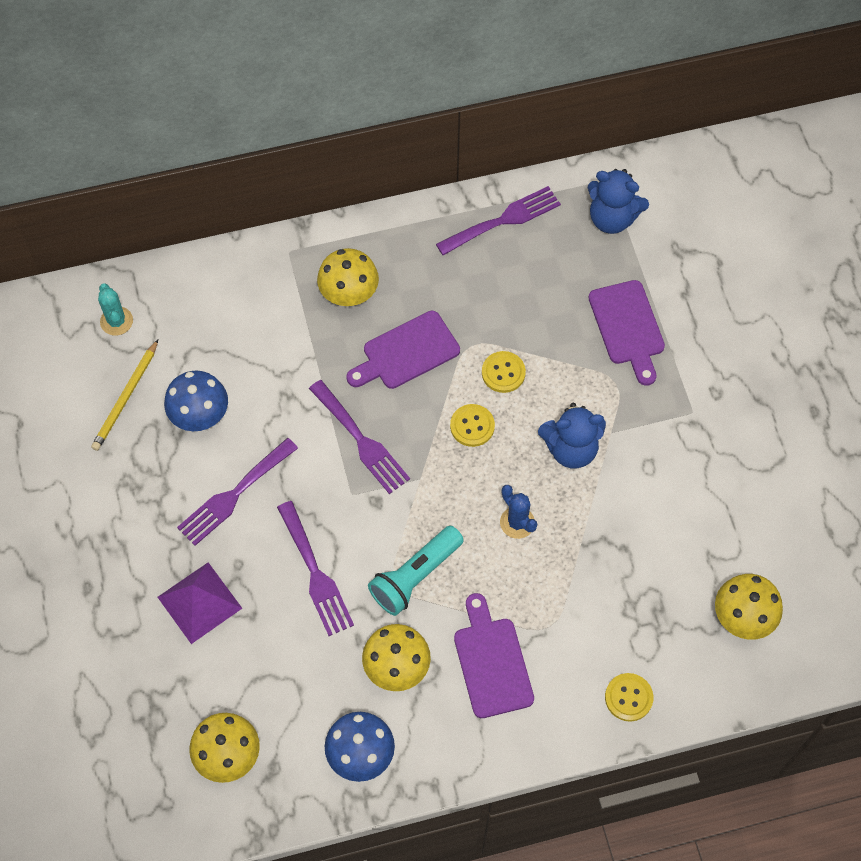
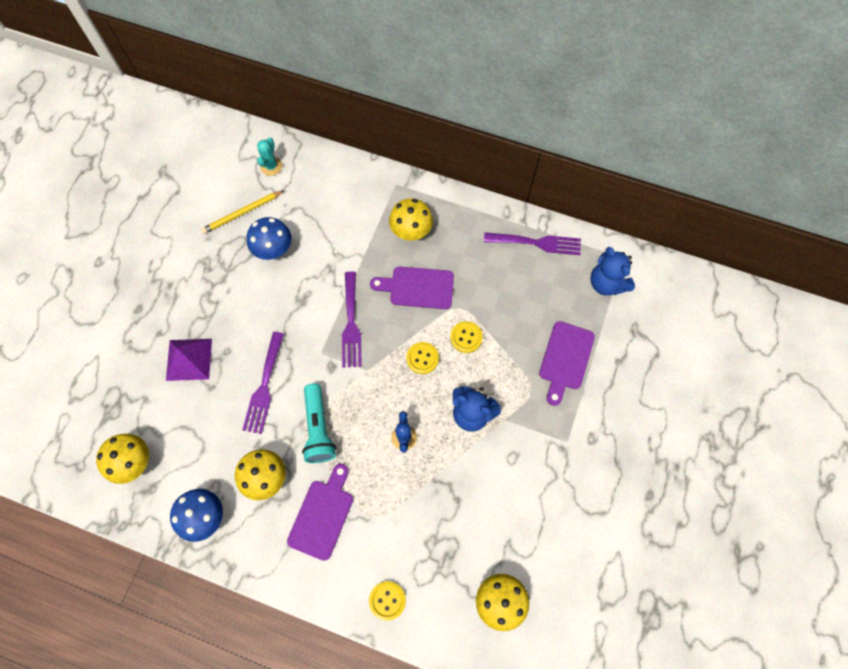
camera: 35 degrees right, 5 degrees up
purple fork [177,438,298,546] -> none
turquoise flashlight [368,526,464,616] -> turquoise flashlight turned 90 degrees counterclockwise [302,384,336,463]

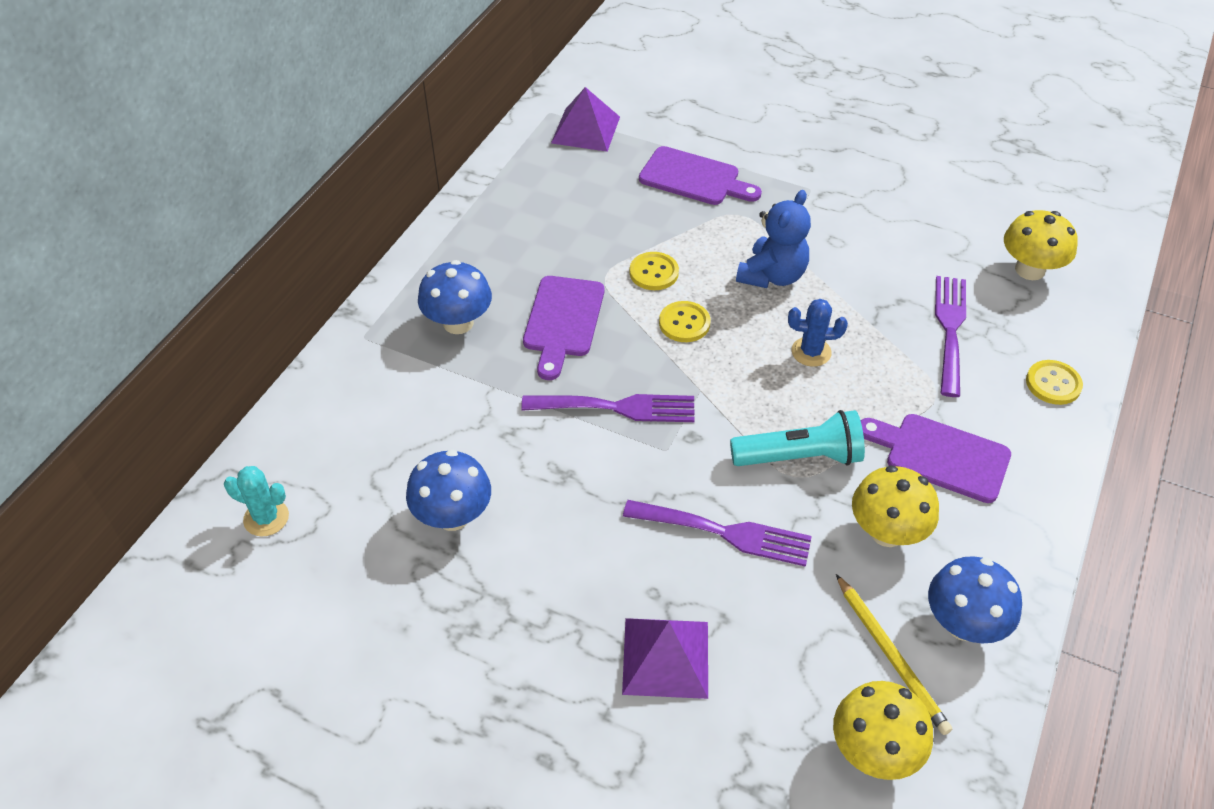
camera: 85 degrees left, 20 degrees down
yellow pencil [201,190,284,234] -> yellow pencil moved to [836,574,952,735]
yellow mushroom [389,198,433,241] -> blue mushroom [418,260,492,334]
purple fork [484,232,581,255] -> purple fork moved to [935,276,966,397]
blue teddy bear [590,247,635,295] -> purple pyramid [551,87,620,152]

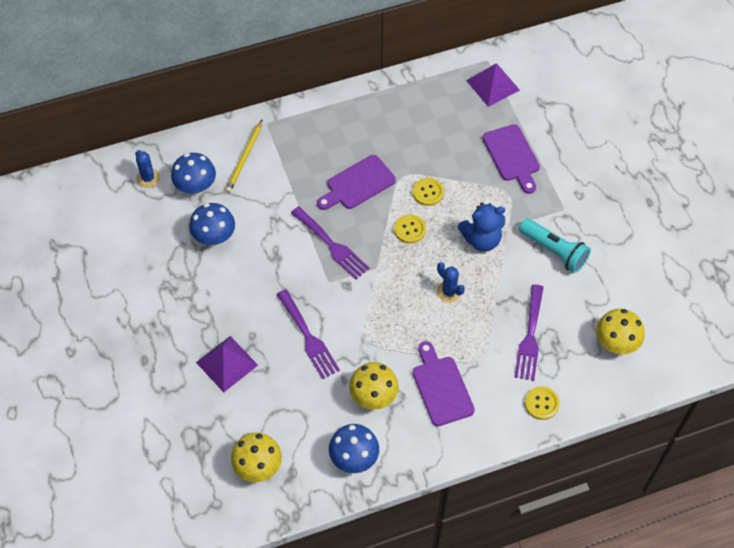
camera: 45 degrees right, 10 degrees up
turquoise cactus [224,466,289,537] -> blue cactus [135,150,160,188]
blue mushroom [418,260,492,334] -> blue mushroom moved to [171,153,216,195]
turquoise flashlight [730,410,865,466] -> turquoise flashlight moved to [519,218,591,273]
yellow pencil [836,574,952,735] -> yellow pencil moved to [225,120,262,193]
purple fork [935,276,966,397] -> purple fork turned 135 degrees clockwise [514,284,544,381]

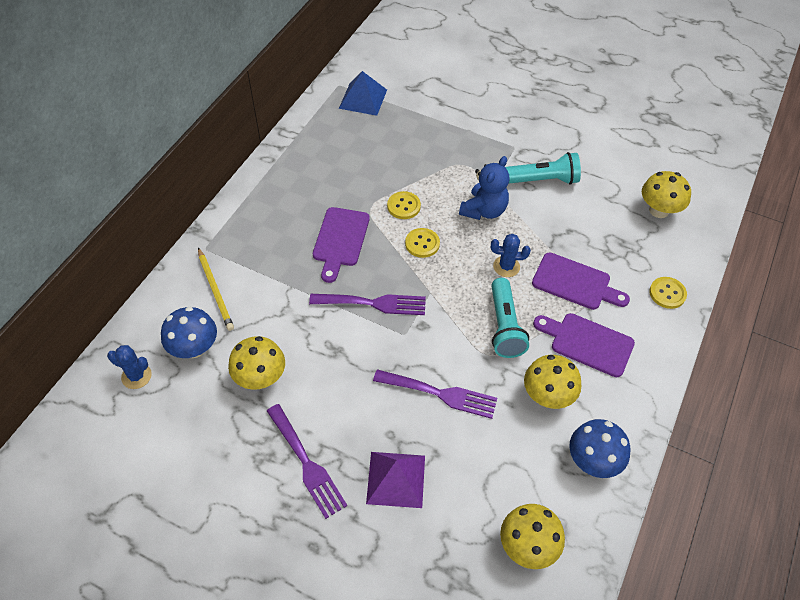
camera: 45 degrees left, 5 degrees down
blue mushroom [189,203,235,245] -> yellow mushroom [228,336,285,390]
purple pyramid [466,63,520,107] -> blue pyramid [339,71,387,116]
purple cutting board [482,124,540,194] -> purple cutting board moved to [532,252,630,310]
purple fork [514,284,544,381] -> purple fork moved to [267,404,347,519]
none -> turquoise flashlight [491,278,529,358]

